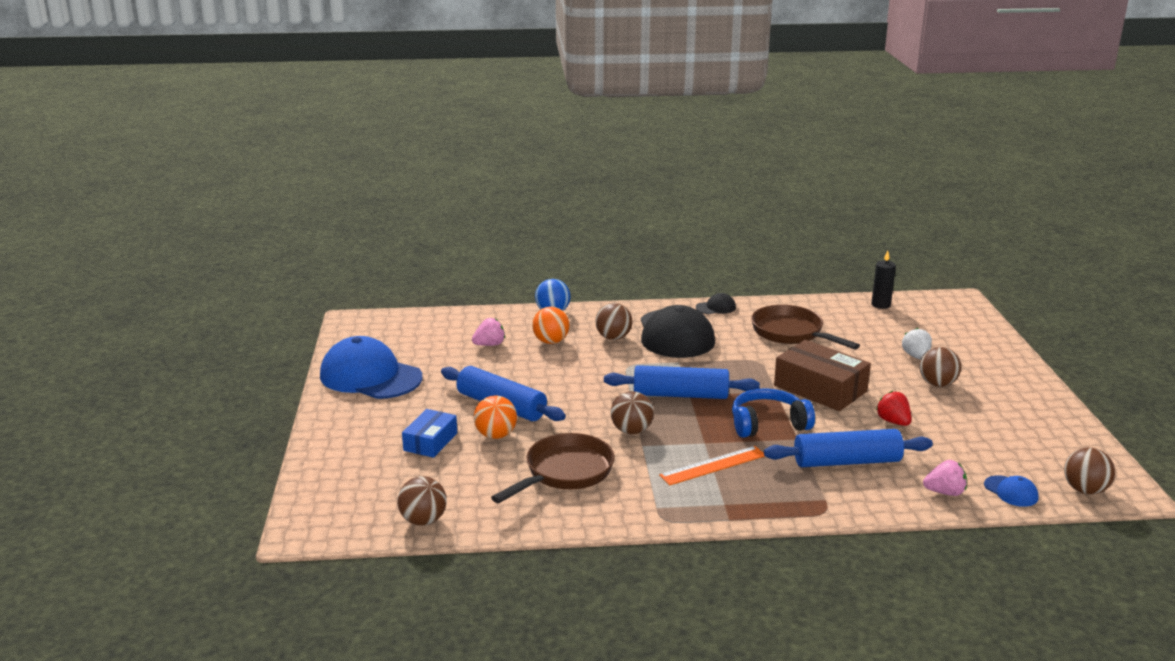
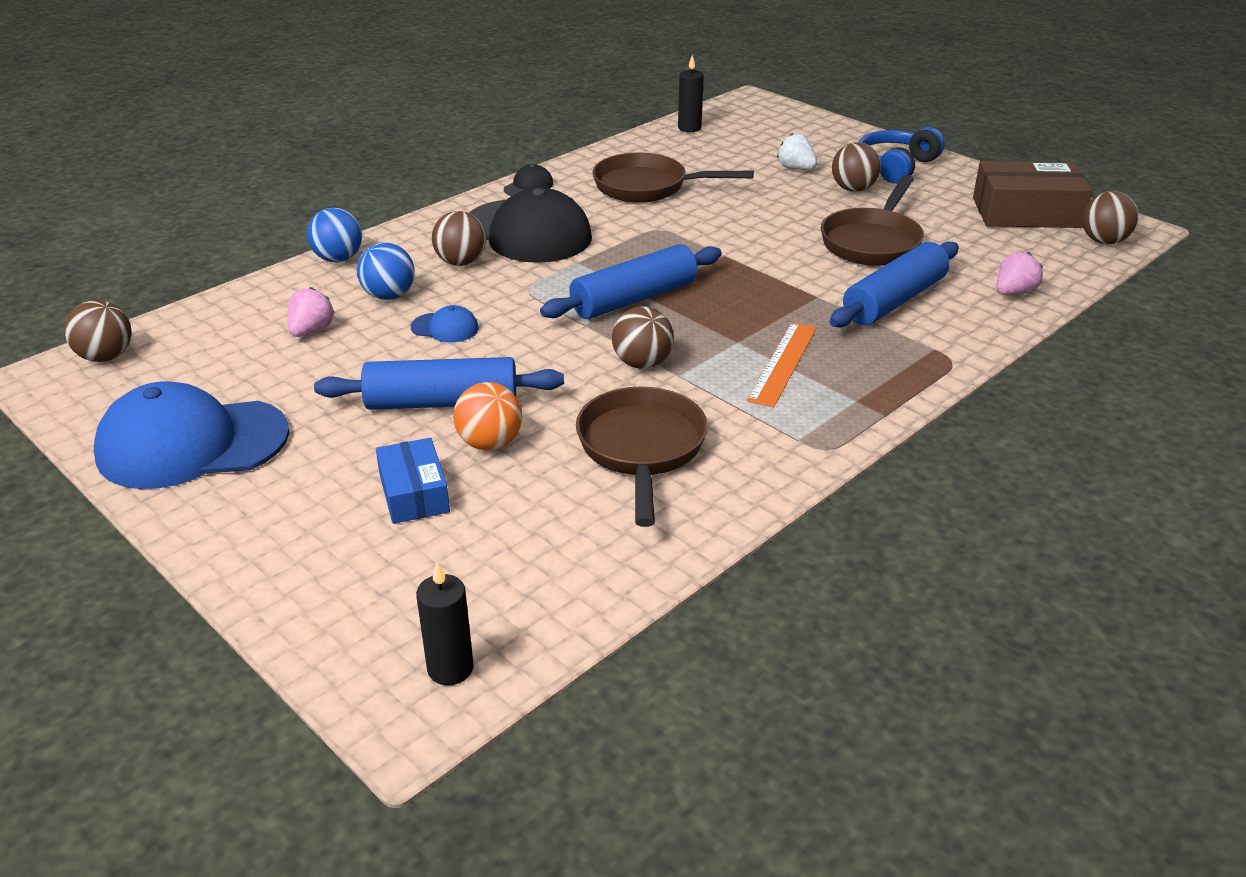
camera: 40 degrees left, 10 degrees up
brown ball [397,476,447,525] -> brown ball moved to [64,300,132,362]
orange ball [532,307,570,344] -> blue ball [357,243,415,300]
blue headphones [732,388,815,438] -> blue headphones moved to [858,127,945,184]
brown box [774,340,871,411] -> brown box moved to [973,161,1092,228]
red strawberry [876,391,912,426] -> brown pan [821,175,924,266]
blue cap [984,475,1038,507] -> blue cap moved to [411,305,479,342]
none -> black candle [416,562,474,685]

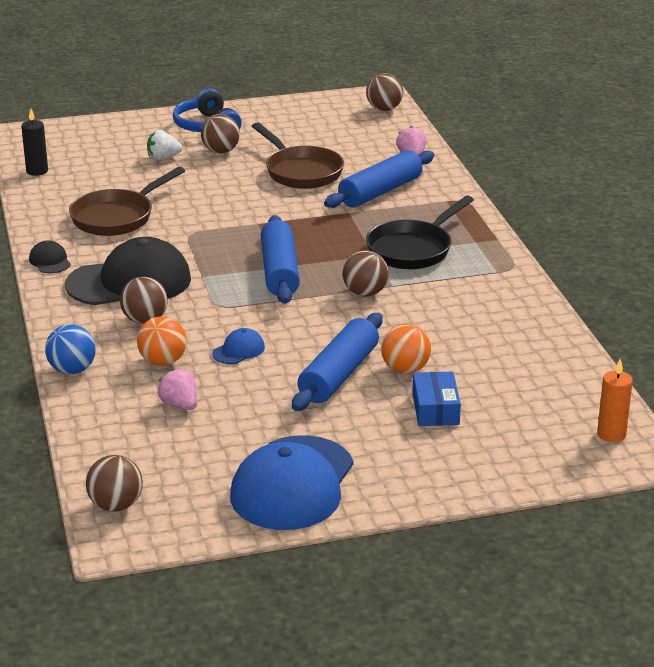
camera: 60 degrees left, 5 degrees down
blue ball [357,243,415,300] -> orange ball [137,316,187,366]
blue box [376,438,450,524] -> blue box turned 75 degrees clockwise [412,372,461,426]
black candle [416,562,474,685] -> orange candle [597,359,633,442]
brown pan [576,387,708,527] -> none
orange ruler [747,322,817,407] -> black pan [366,196,474,269]
blue rolling pin [830,241,959,328] -> blue rolling pin turned 60 degrees clockwise [324,150,434,208]
brown box [973,161,1092,228] -> none

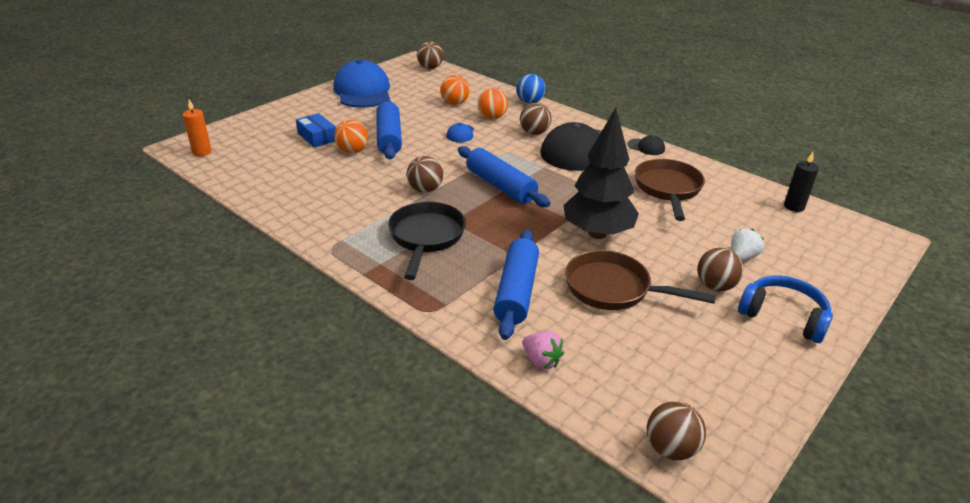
camera: 145 degrees right, 5 degrees up
pink strawberry [158,369,197,410] -> orange ball [440,75,470,105]
none -> black tree [563,108,639,239]

